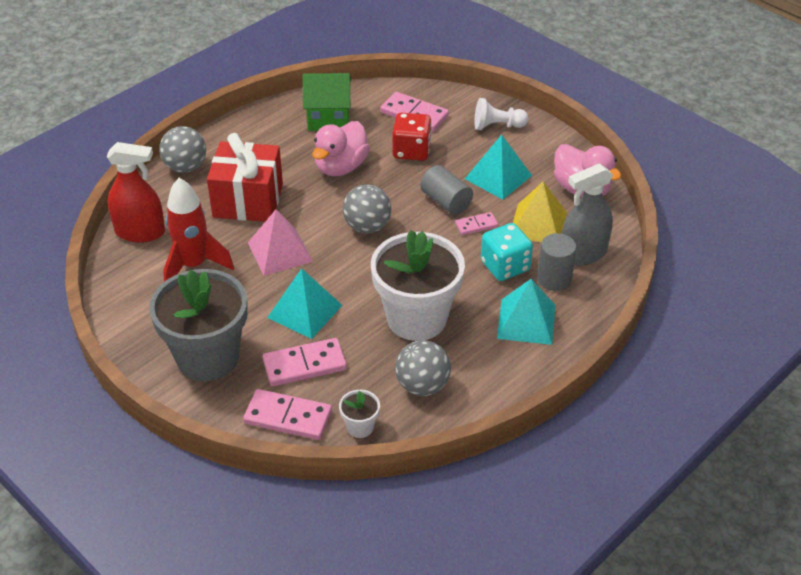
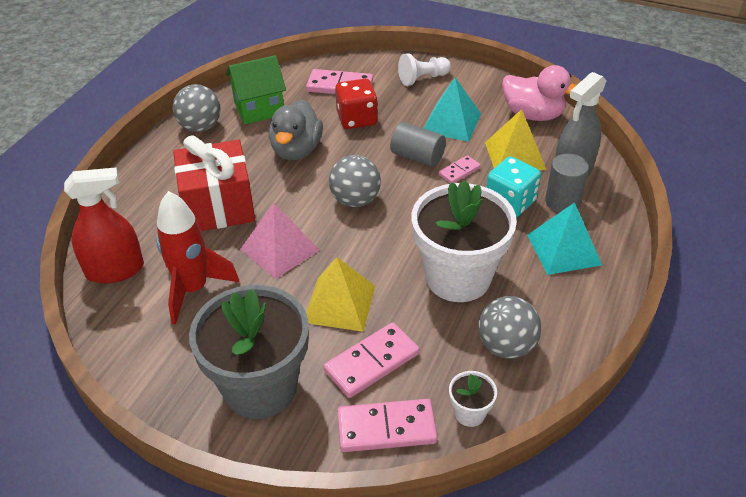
camera: 20 degrees left, 0 degrees up
grey ball [159,126,206,173] -> grey ball moved to [173,84,221,132]
turquoise pyramid [267,268,342,339] -> yellow pyramid [306,257,375,332]
pink duck [312,121,370,176] -> grey duck [269,100,323,160]

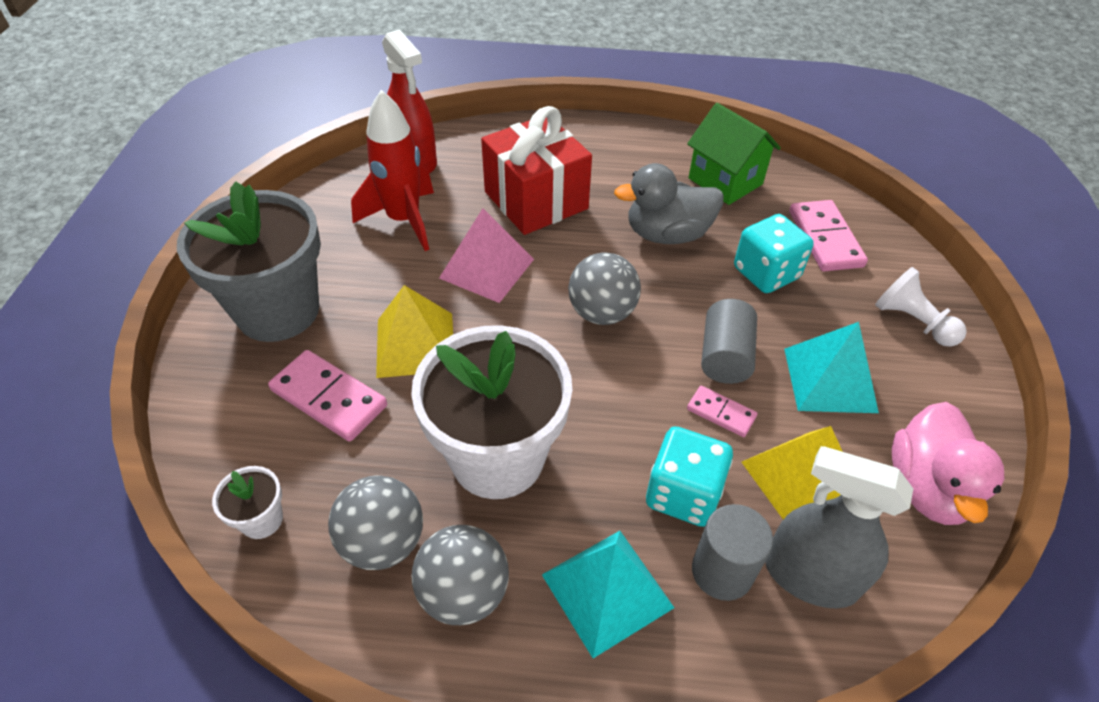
camera: 70 degrees right, 5 degrees up
grey ball [173,84,221,132] -> grey ball moved to [412,525,509,625]
red dice [335,78,378,129] -> turquoise dice [734,214,814,293]
pink domino [337,399,437,452] -> none

